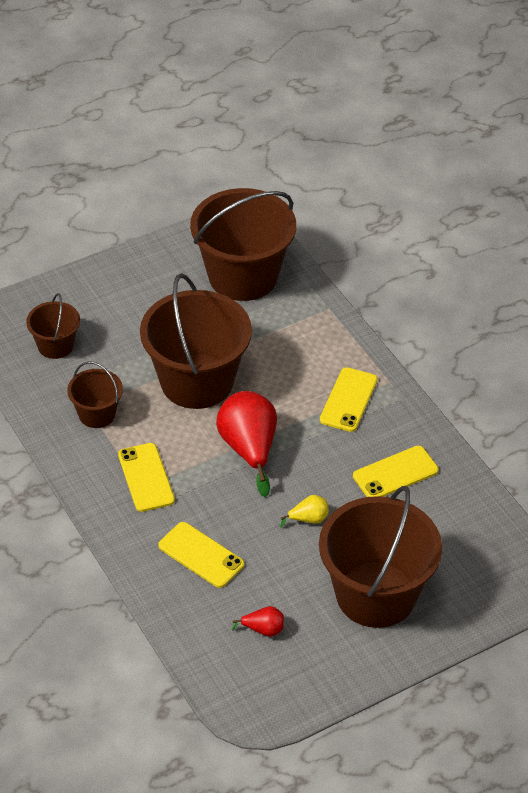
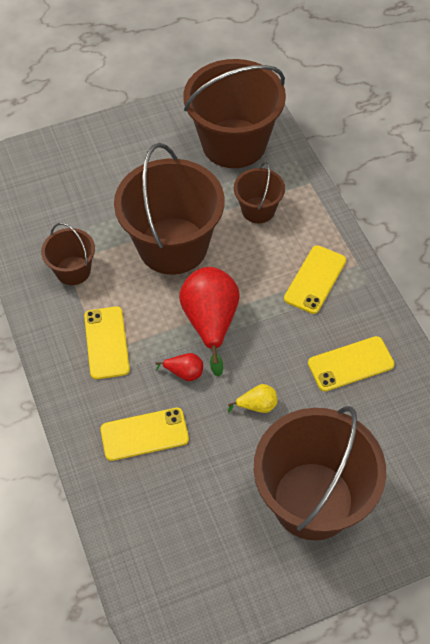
camera: 10 degrees right, 10 degrees up
brown bucket [26,293,80,359] -> brown bucket moved to [234,162,285,223]
yellow phone [158,522,244,588] -> yellow phone turned 60 degrees counterclockwise [100,408,189,461]
red pear [232,606,284,637] -> red pear moved to [155,353,203,381]

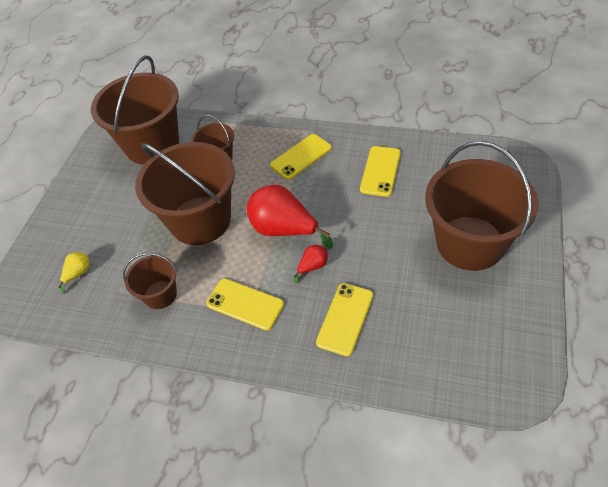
camera: 50 degrees left, 5 degrees down
yellow pear [228,384,277,413] -> yellow pear moved to [58,252,90,294]
yellow phone [284,245,346,314] -> yellow phone turned 75 degrees clockwise [270,134,332,180]

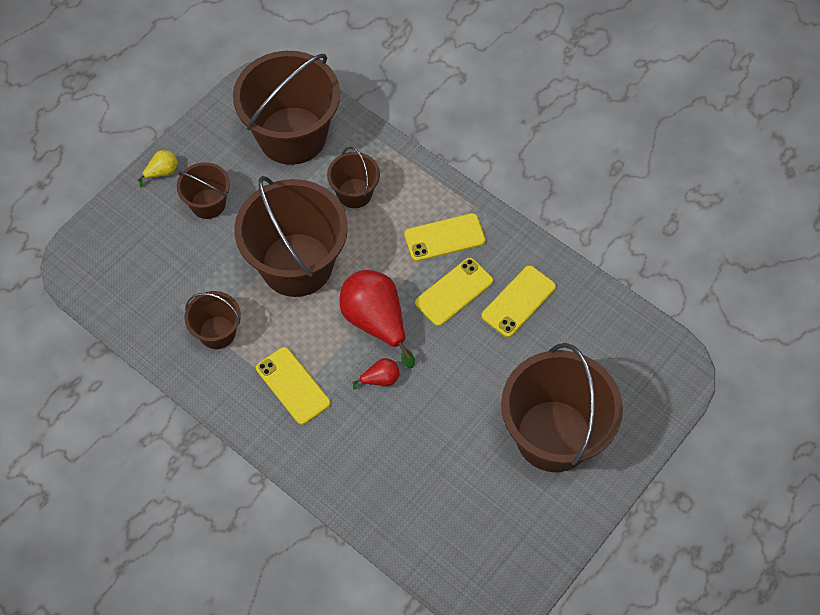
camera: 20 degrees right, 10 degrees up
yellow pear [58,252,90,294] -> yellow pear moved to [138,150,178,187]
yellow phone [316,283,373,356] -> yellow phone moved to [415,258,493,326]
none -> brown bucket [177,162,230,219]

